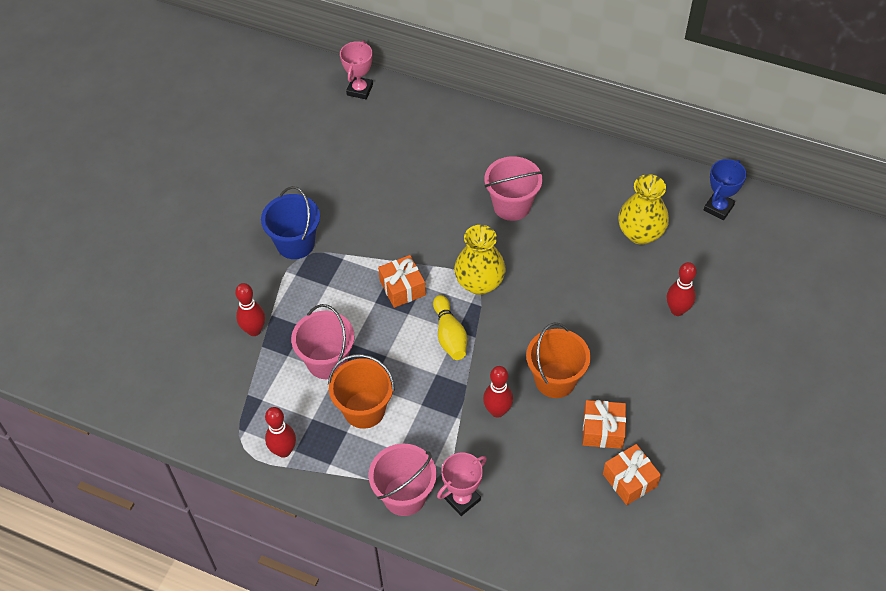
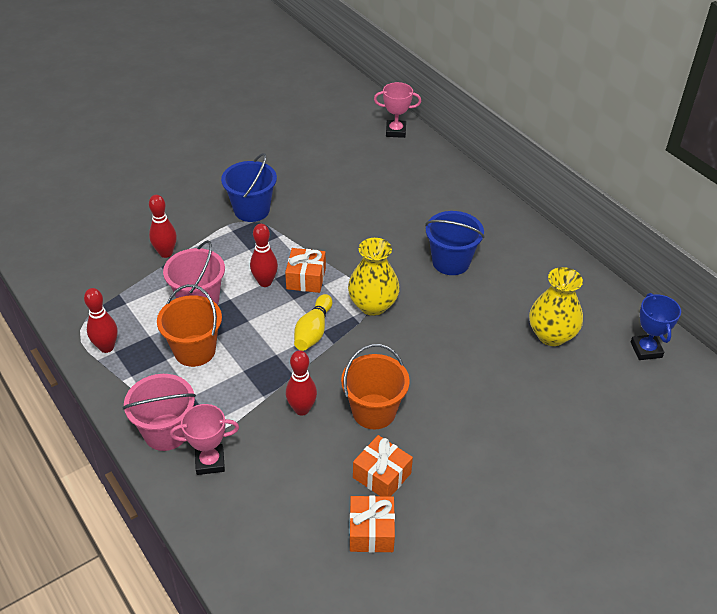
camera: 30 degrees right, 10 degrees down
pink trophy [340,41,373,99] -> pink trophy turned 45 degrees clockwise [374,82,421,138]
pink bucket [485,156,543,221] -> blue bucket [425,211,485,275]
red bowling pin [667,262,697,316] -> red bowling pin moved to [250,224,278,287]
blue trophy [704,159,747,220] -> blue trophy turned 75 degrees counterclockwise [631,293,681,360]

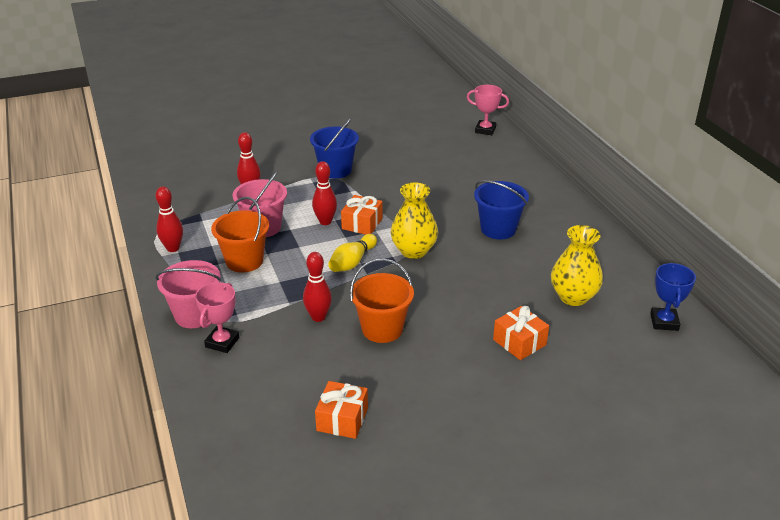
camera: 15 degrees right, 10 degrees down
pink trophy [170,404,239,475] -> pink trophy turned 75 degrees counterclockwise [195,282,239,353]
orange gift [353,435,413,497] -> orange gift moved to [493,306,549,360]

